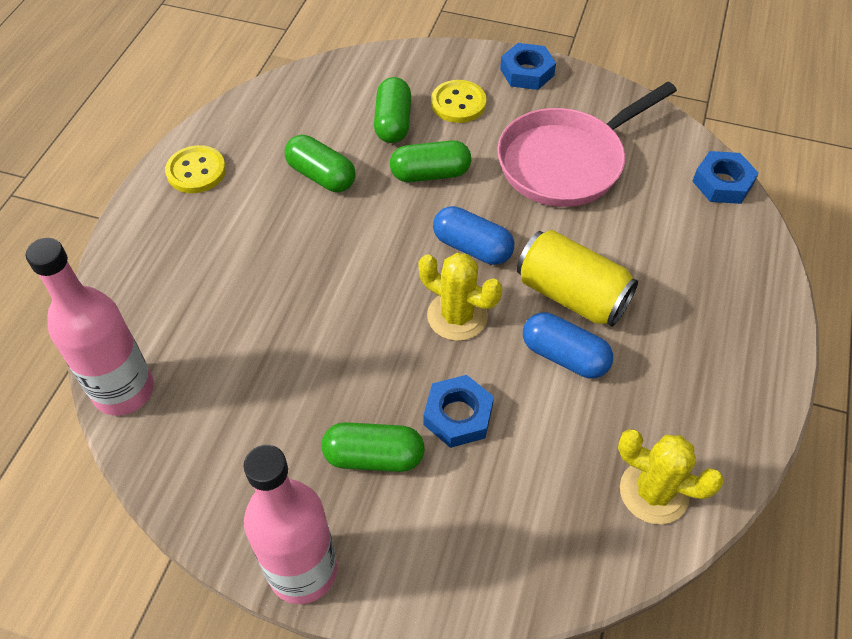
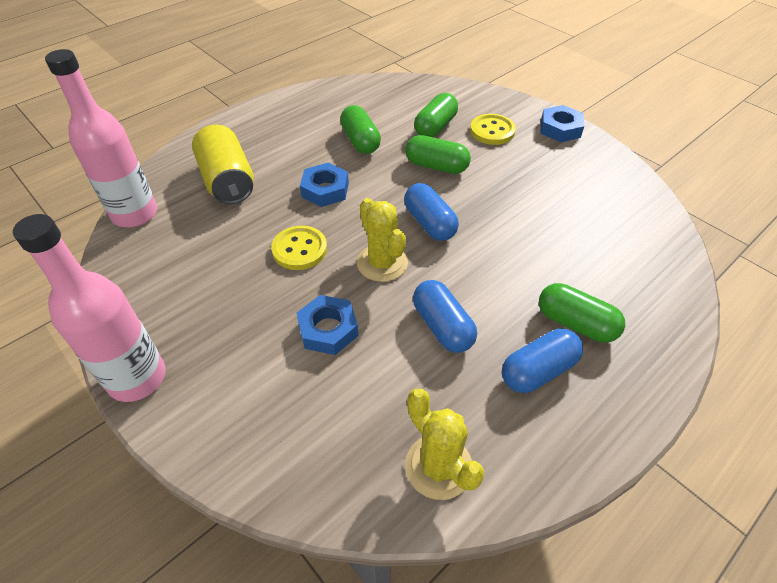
camera: 30 degrees right, 5 degrees down
yellow button [165,145,226,193] -> yellow button moved to [271,226,327,270]
green capsule [322,422,425,472] -> green capsule moved to [539,283,625,343]
pink pan [497,82,677,207] -> none
yellow can [517,230,638,327] -> yellow can moved to [192,125,254,204]
blue nut [692,151,759,204] -> blue nut moved to [300,163,349,207]
none -> blue capsule [502,329,583,393]

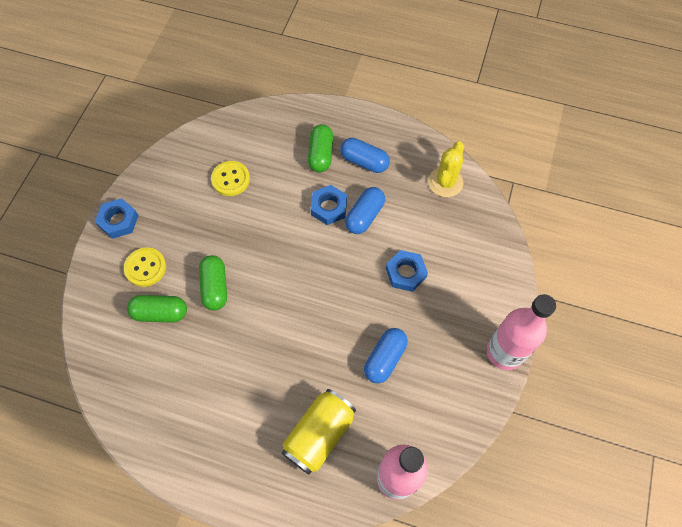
camera: 120 degrees left, 15 degrees up
yellow button [271,226,327,270] -> yellow button moved to [211,161,250,196]
blue nut [300,163,349,207] -> blue nut moved to [310,185,347,225]
green capsule [340,105,381,154] -> none
yellow cactus [357,198,408,282] -> none
blue capsule [404,183,459,241] -> blue capsule moved to [364,328,408,383]

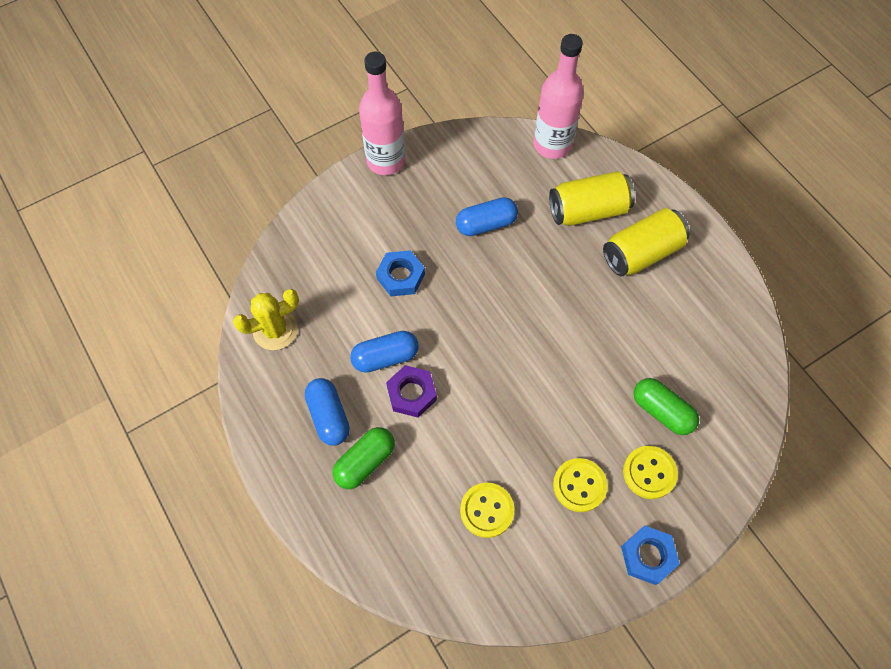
camera: 140 degrees left, 0 degrees up
green capsule [199,255,227,311] -> none
blue nut [310,185,347,225] -> purple nut [386,365,437,417]
none -> yellow button [553,458,608,512]
none -> yellow can [603,208,690,277]

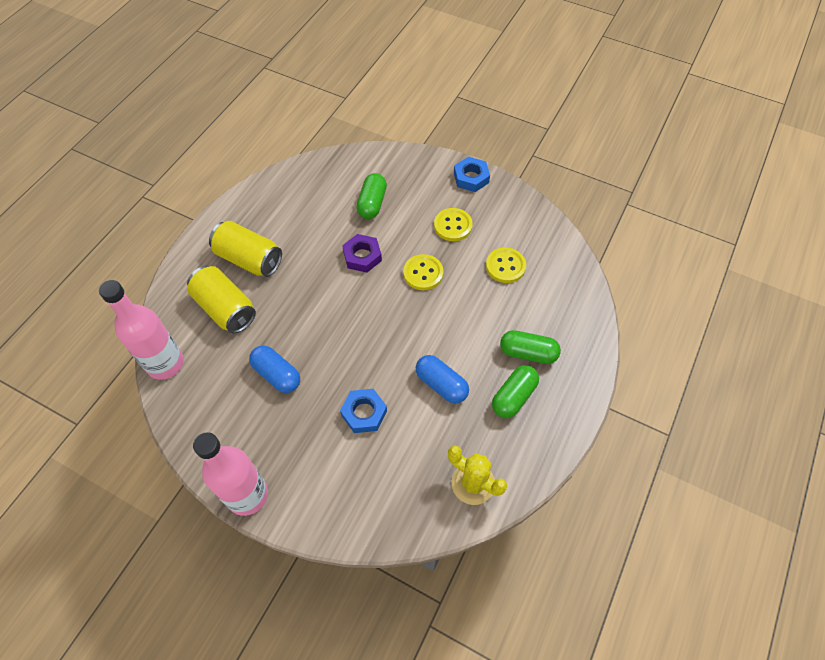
camera: 120 degrees left, 5 degrees down
blue capsule [305,378,350,445] -> green capsule [492,365,539,418]
purple nut [386,365,437,417] -> purple nut moved to [342,234,382,273]
yellow button [623,446,678,499] -> yellow button moved to [403,254,444,290]

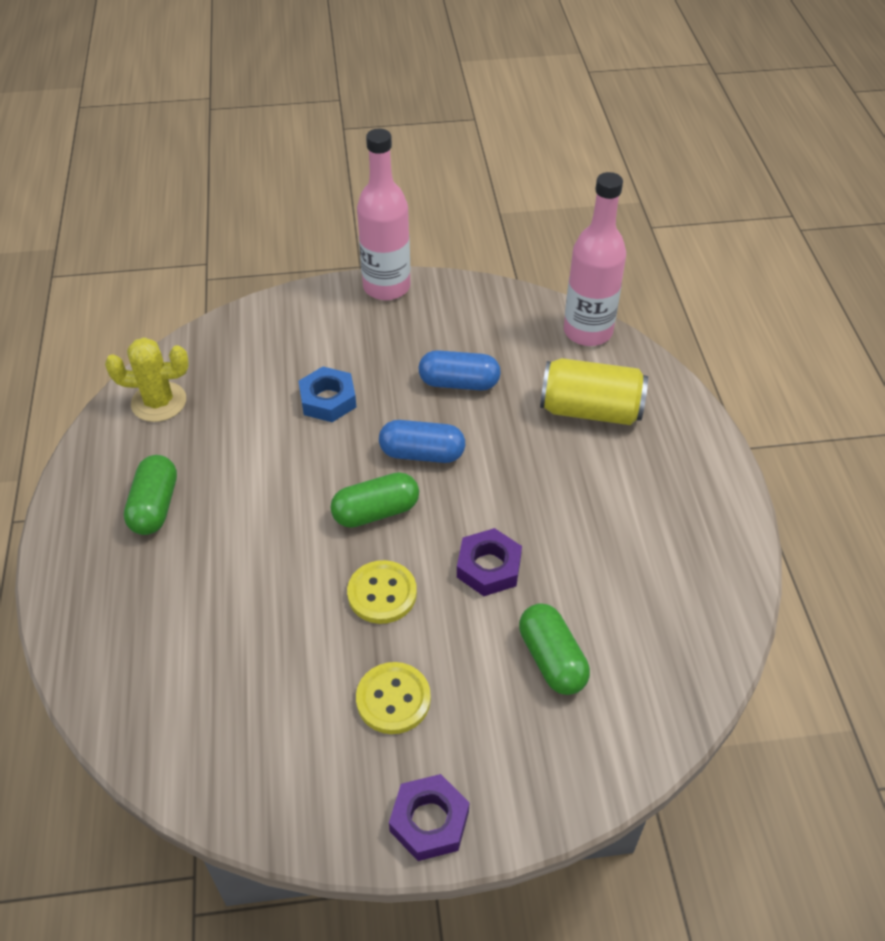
camera: 145 degrees right, 10 degrees down
yellow can [209,221,282,277] -> none
blue capsule [416,355,469,404] -> blue capsule moved to [379,420,465,463]
blue nut [454,157,490,192] -> purple nut [389,774,469,861]
yellow button [486,247,526,283] -> none
green capsule [500,330,561,364] -> green capsule moved to [330,472,419,528]

